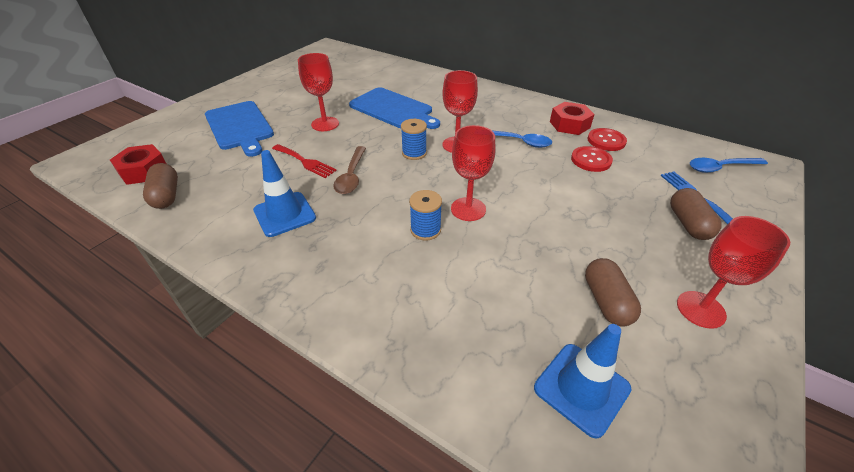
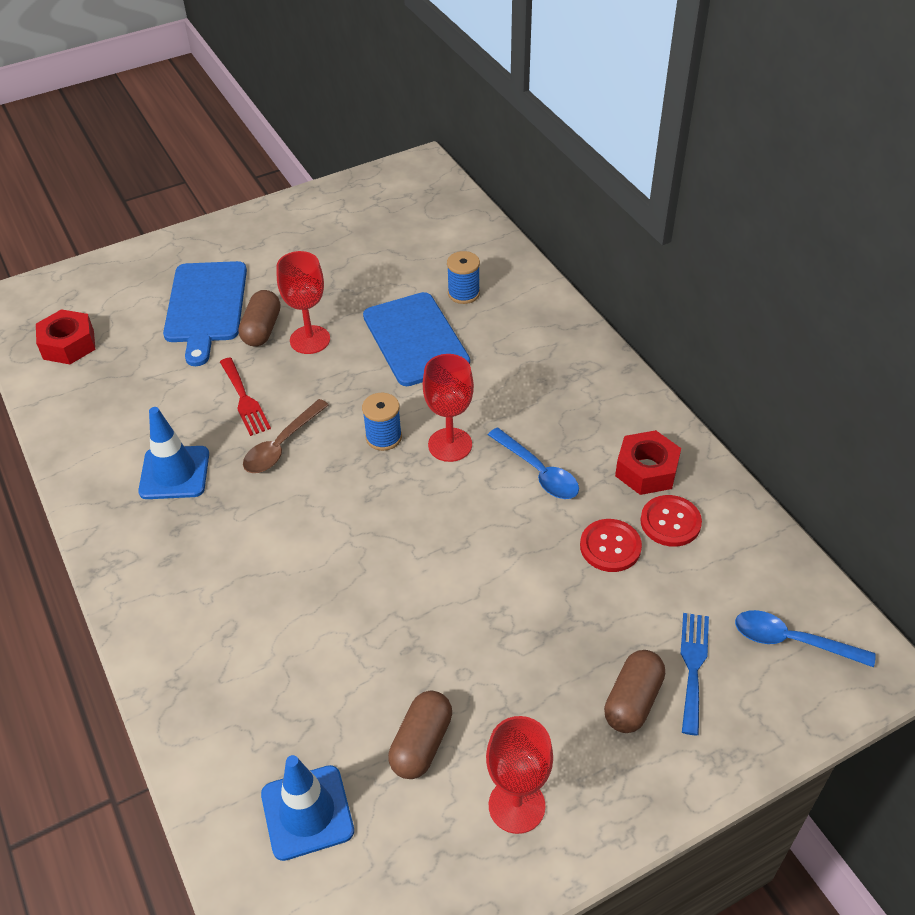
camera: 30 degrees right, 5 degrees up
brown capsule [143,163,178,209] -> brown capsule moved to [238,290,281,346]
blue spool [409,190,442,241] -> blue spool moved to [447,251,480,304]
red goblet [451,125,495,221] -> none

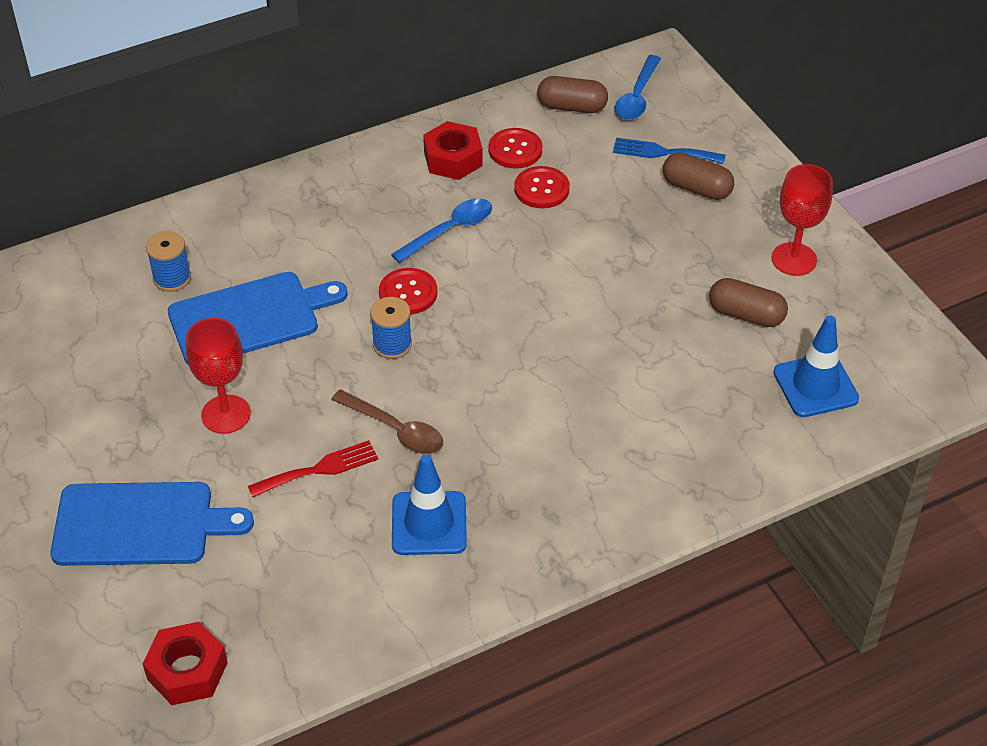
camera: 90 degrees left, 0 degrees up
brown capsule [238,290,281,346] -> brown capsule moved to [537,76,608,113]
red goblet [423,354,474,462] -> red button [379,268,437,315]

